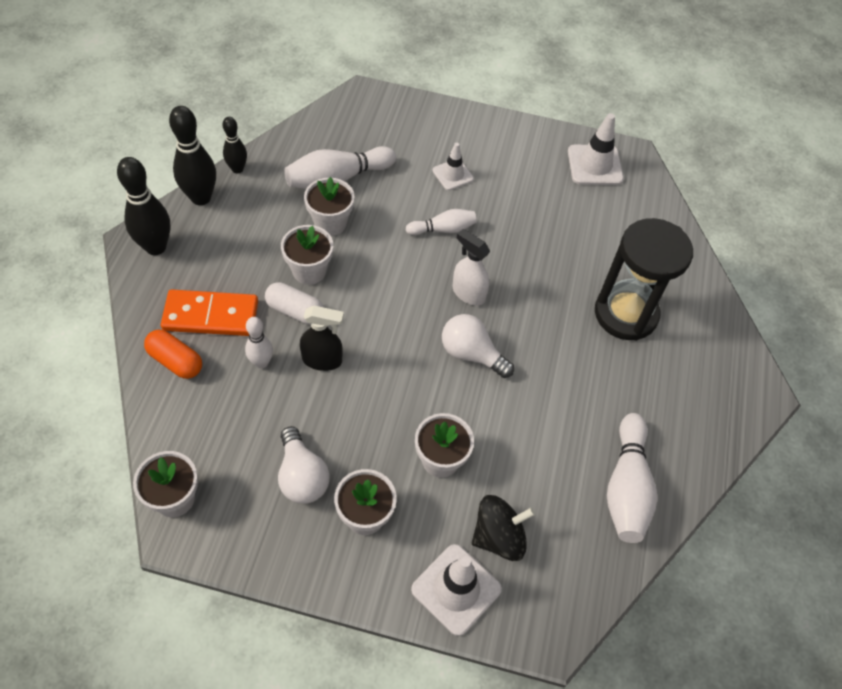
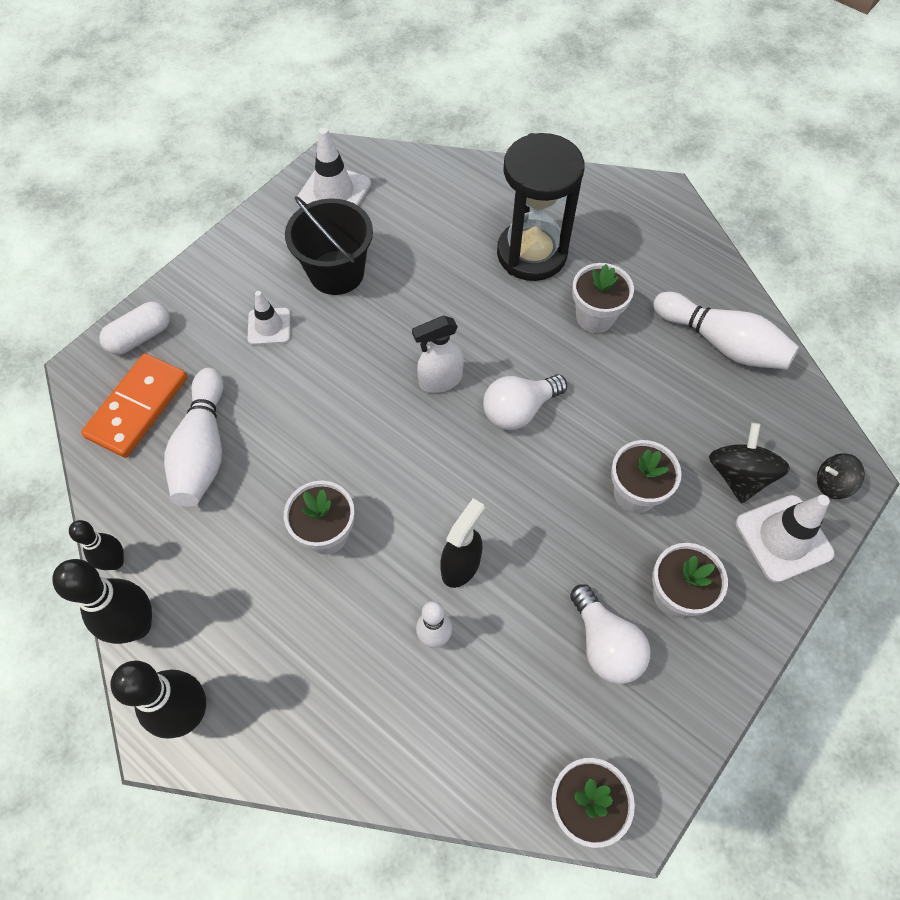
camera: 60 degrees left, 5 degrees up
orange capsule [144,330,202,379] -> none
orange domino [161,289,258,336] -> orange domino moved to [81,353,188,458]
white capsule [265,282,324,325] -> white capsule moved to [99,302,170,355]
white light bulb [278,426,329,504] -> white light bulb turned 60 degrees clockwise [570,584,650,684]
white flower pot [304,177,355,236] -> white flower pot moved to [572,263,634,333]
white bowling pin [406,209,477,235] -> none
none -> black bucket [285,196,373,295]
none -> black spinning top [817,453,865,499]

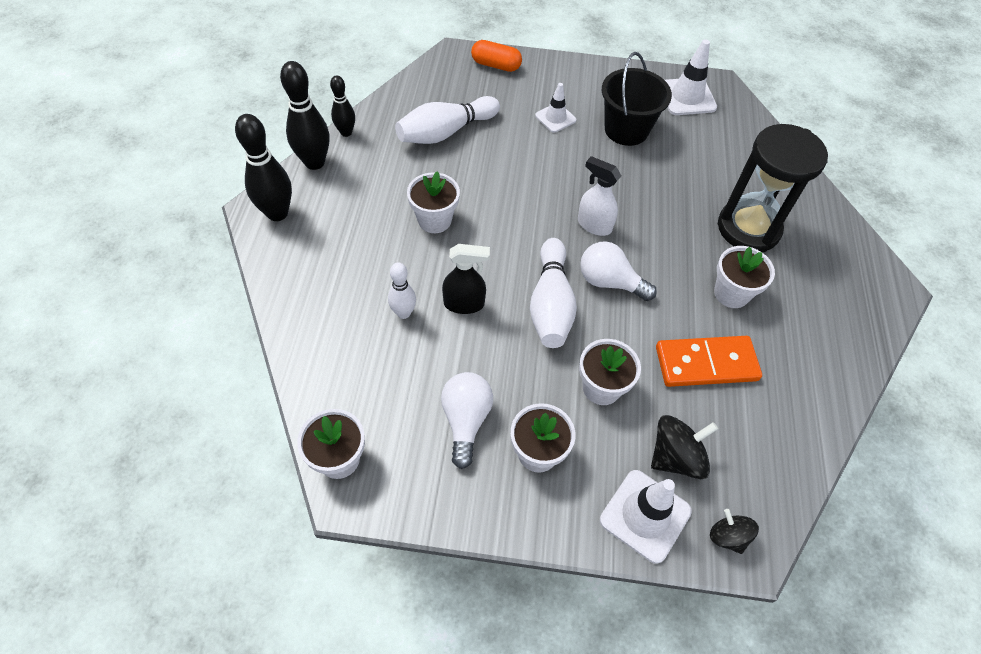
camera: 55 degrees right, 5 degrees down
orange domino [81,353,188,458] -> orange domino moved to [656,336,762,387]
white capsule [99,302,170,355] -> orange capsule [471,40,522,72]
white light bulb [570,584,650,684] -> white light bulb turned 150 degrees clockwise [441,372,493,469]
white bowling pin [653,292,799,370] -> white bowling pin moved to [530,238,577,348]

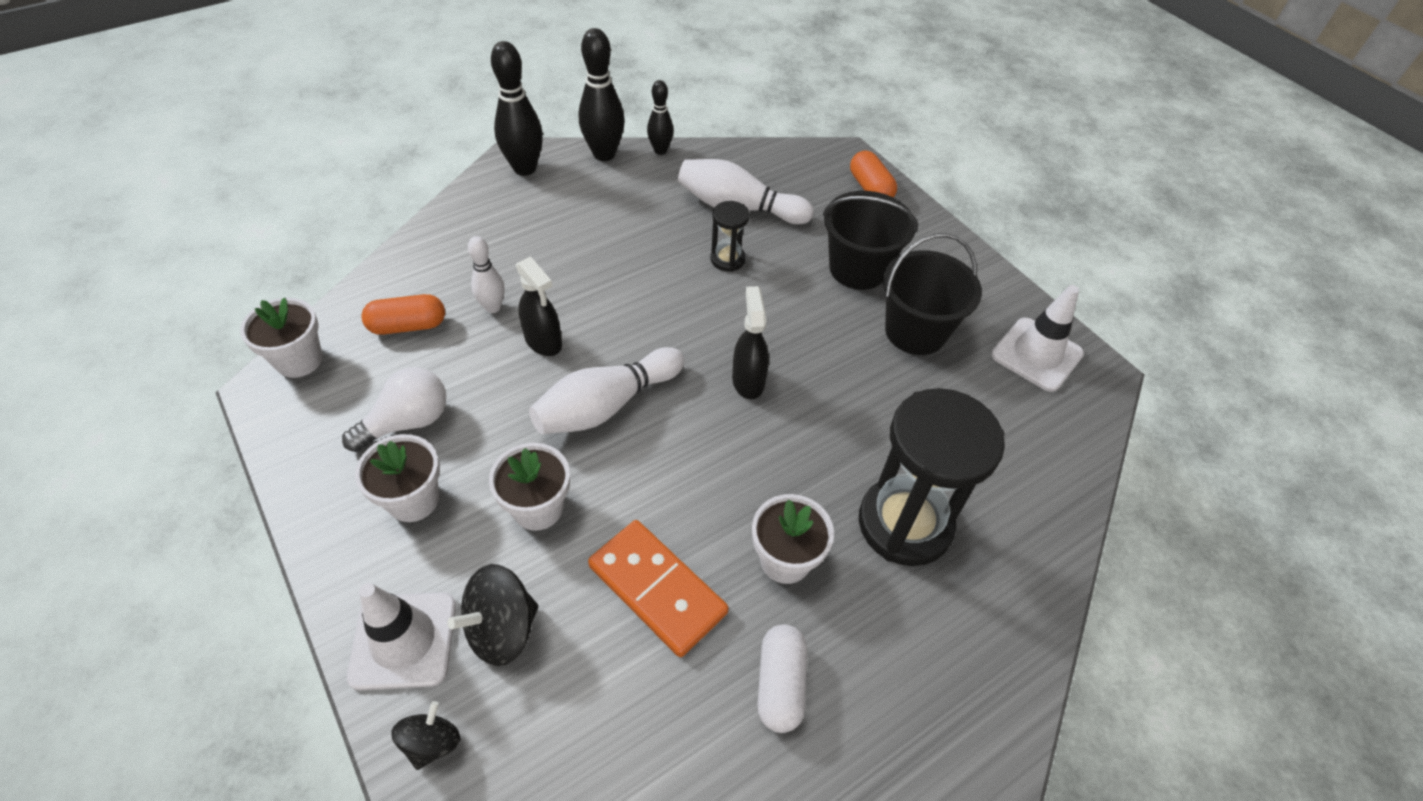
camera: 50 degrees right, 5 degrees down
white flower pot [407,171,460,233] -> none
white traffic cone [535,83,576,133] -> black bucket [823,191,918,290]
white spray bottle [578,156,622,236] -> black spray bottle [732,286,769,399]
white light bulb [580,241,657,301] -> none
black spinning top [651,415,718,479] -> black spinning top turned 120 degrees clockwise [447,564,538,666]
none -> orange capsule [361,294,445,335]
none -> black hourglass [710,201,750,272]
none -> white capsule [758,624,807,733]

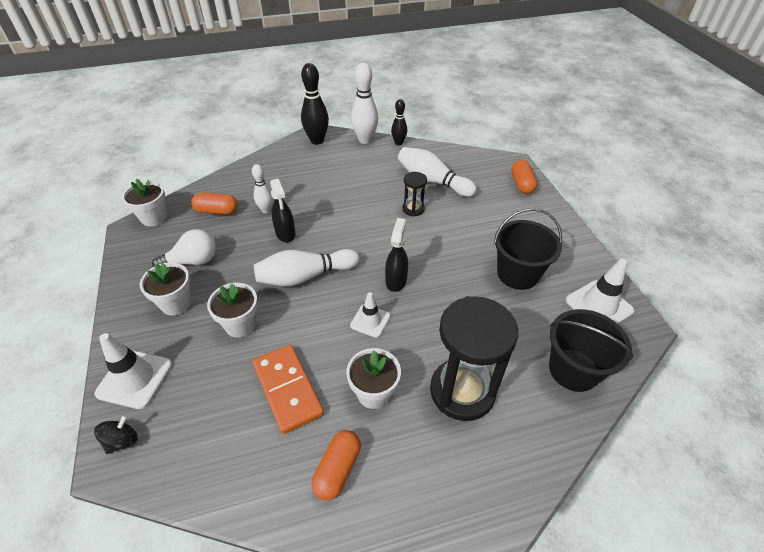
camera: 20 degrees right, 5 degrees down
black spinning top [447,564,538,666] -> none
black bowling pin [579,28,625,161] -> white bowling pin [351,63,378,144]
white capsule [758,624,807,733] -> orange capsule [312,430,361,500]
black bucket [823,191,918,290] -> black bucket moved to [549,309,634,392]
none -> white traffic cone [350,292,390,338]

